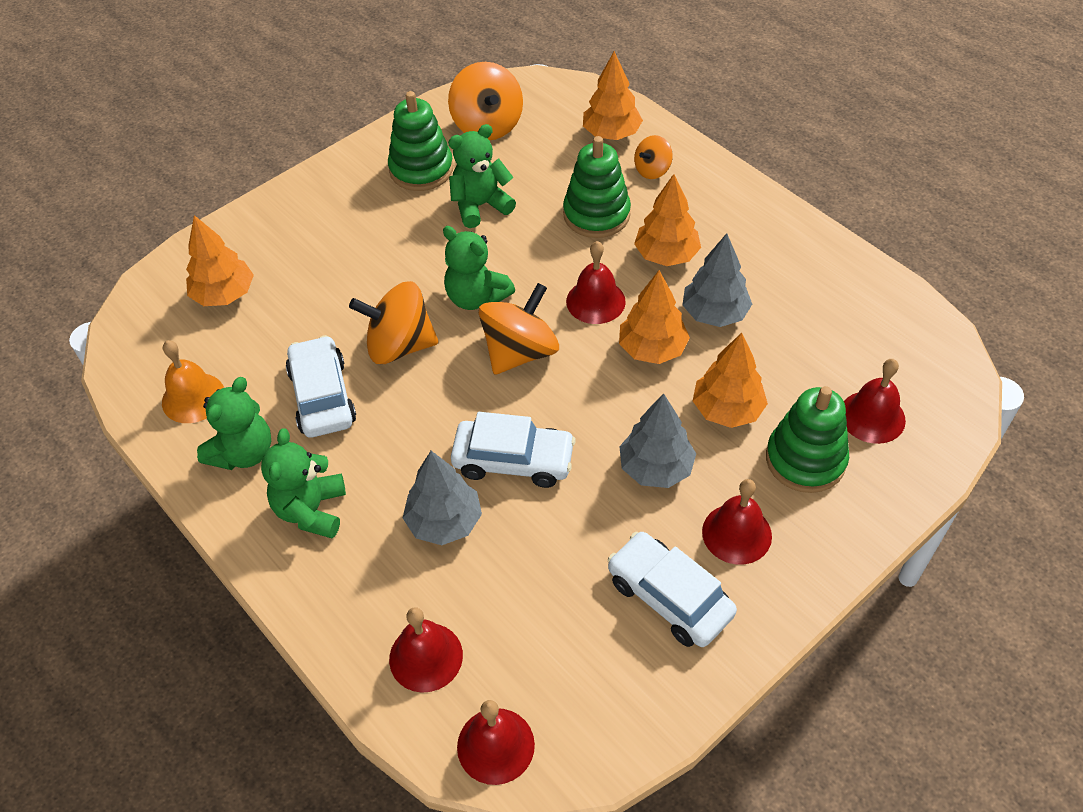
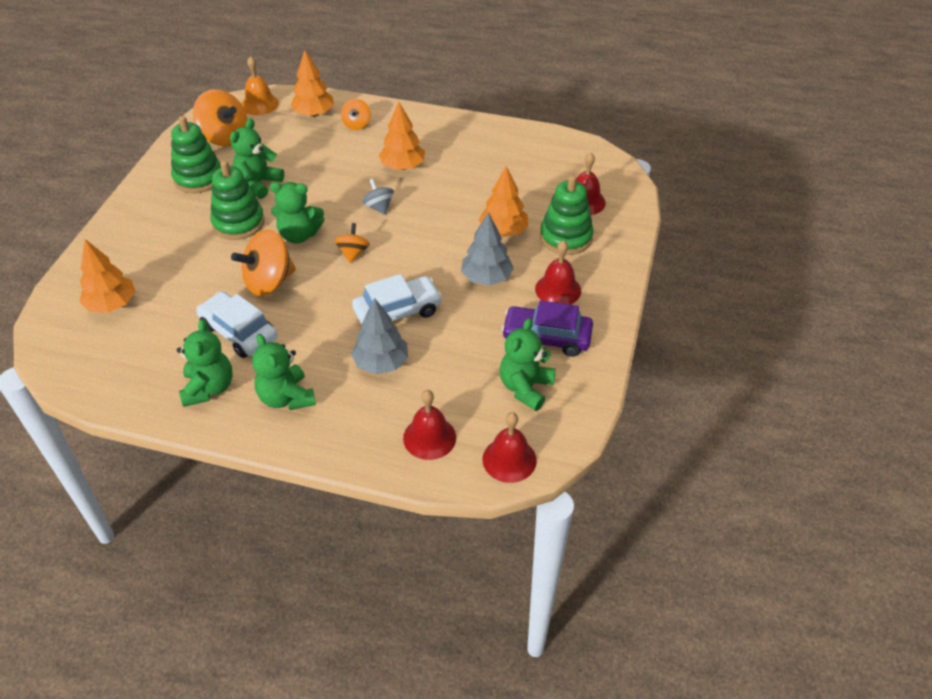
camera: 35 degrees left, 5 degrees down
orange bell [162,340,224,423] -> orange bell moved to [242,56,279,115]
orange spinning top [479,283,559,375] -> orange spinning top [334,223,370,263], size x0.55
green stacking toy [563,136,631,238] -> green stacking toy moved to [210,160,265,240]
red bell [566,241,626,324] -> grey spinning top [362,179,394,215]
white car [608,532,737,647] -> purple car [501,300,593,357]
orange tree [619,270,690,364] -> none
grey tree [682,233,752,327] -> none
none -> green teddy bear [500,318,556,411]

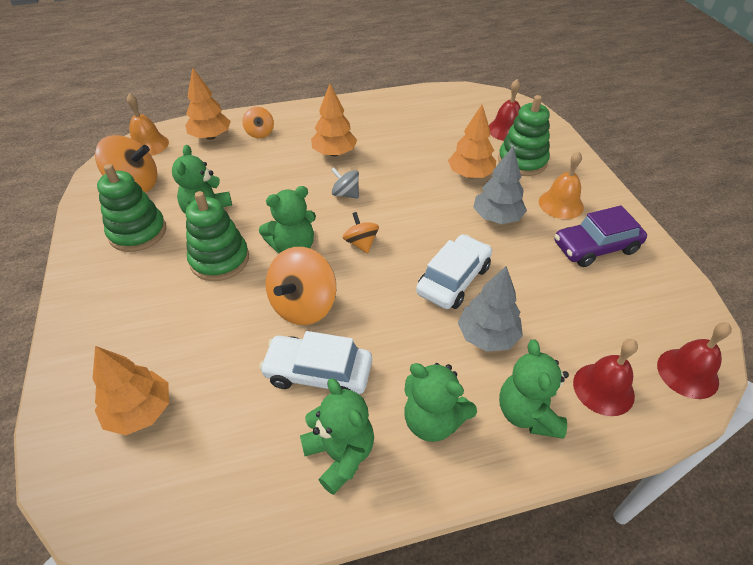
camera: 30 degrees left, 0 degrees up
green teddy bear [500,318,556,411] -> green teddy bear moved to [499,340,569,439]
red bell [535,240,581,305] -> orange bell [539,151,584,219]

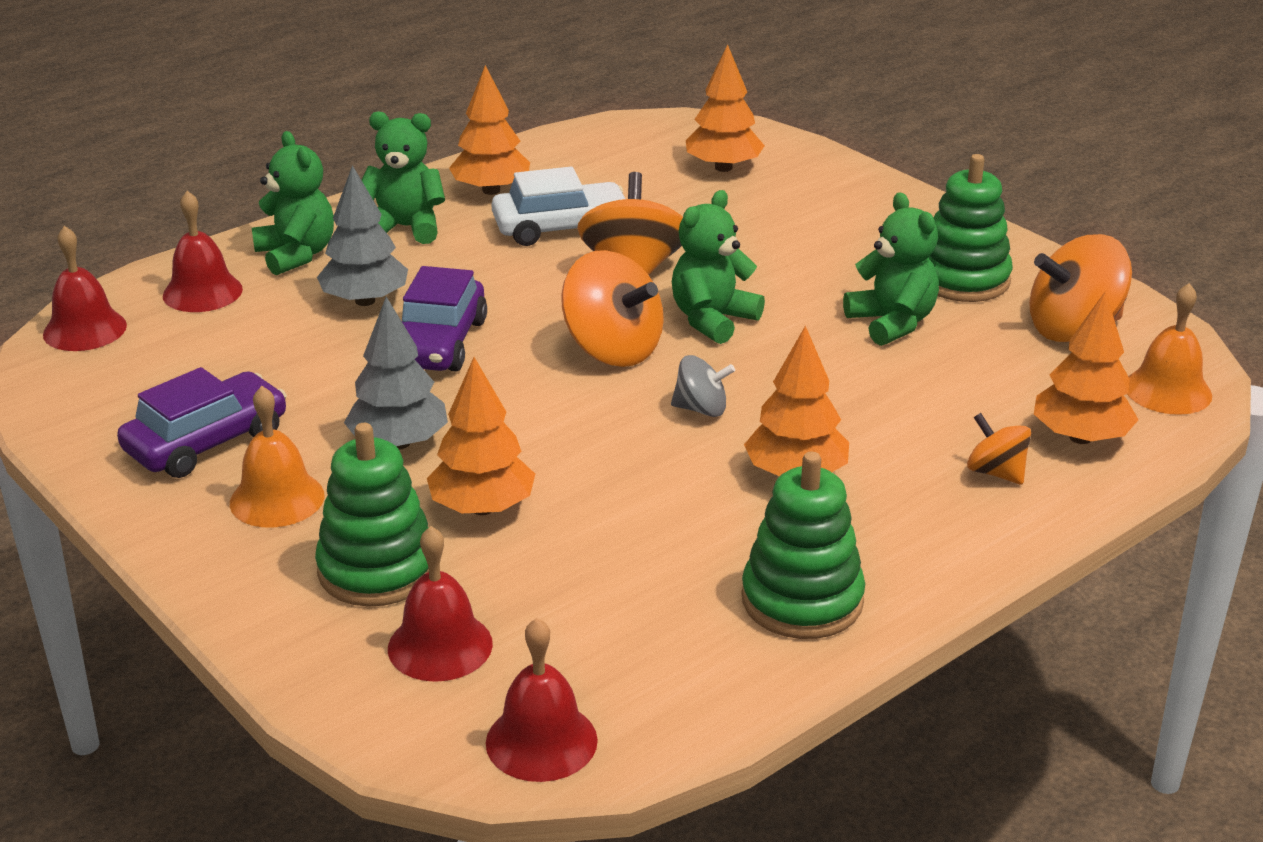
camera: 155 degrees right, 15 degrees down
green stacking toy [186,191,249,281] -> green stacking toy moved to [742,452,865,639]
green teddy bear [300,378,374,495] -> orange tree [449,65,530,195]
orange spinning top [343,212,379,253] -> orange spinning top [561,250,664,367], size x1.82
white car [416,234,492,309] -> purple car [402,266,487,371]
none -> red bell [486,618,598,782]

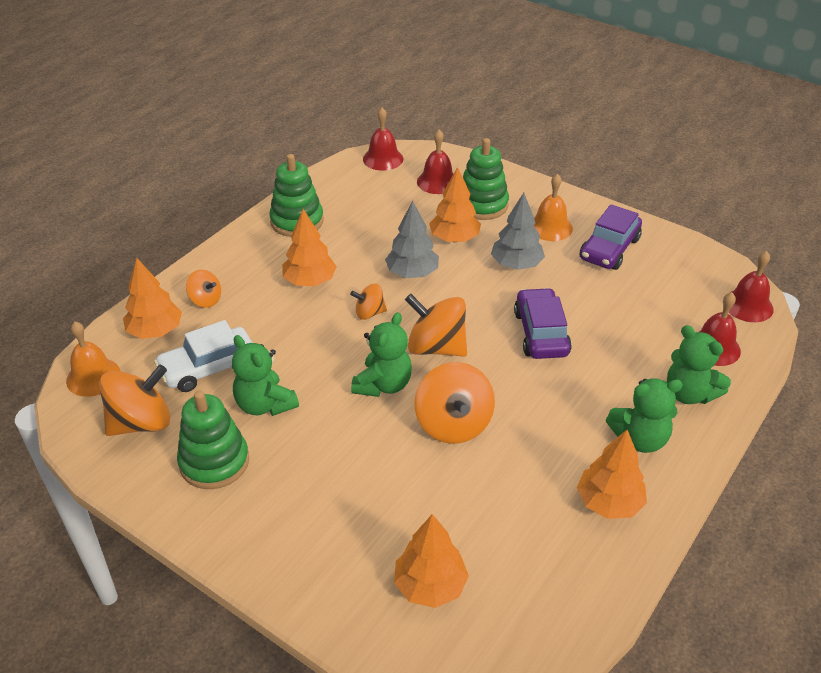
camera: 165 degrees right, 10 degrees up
grey tree [317,165,408,306] -> grey tree moved to [385,201,439,278]
white car [492,167,625,246] -> white car moved to [154,320,252,392]
grey spinning top [671,355,735,417] -> orange spinning top [350,283,387,320]

